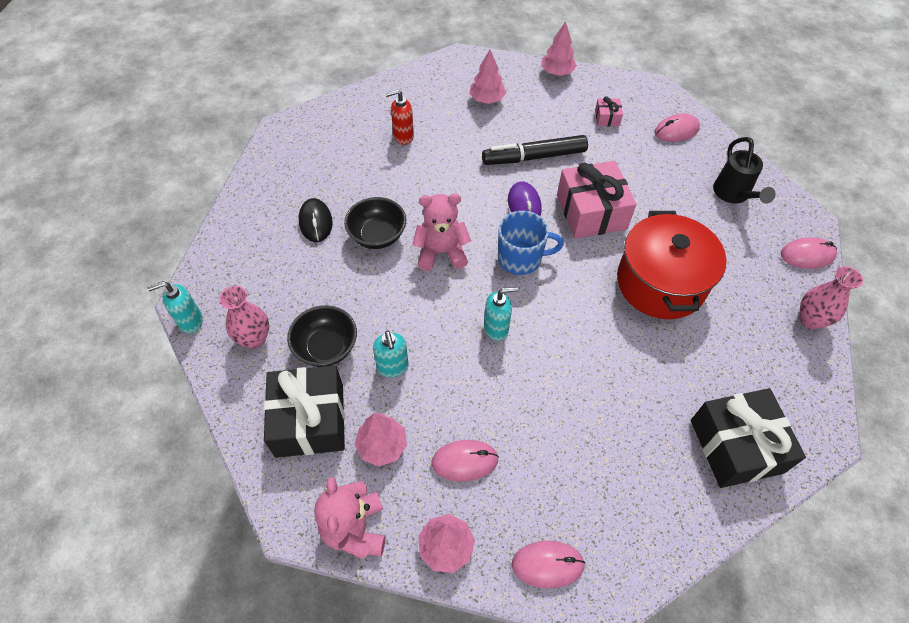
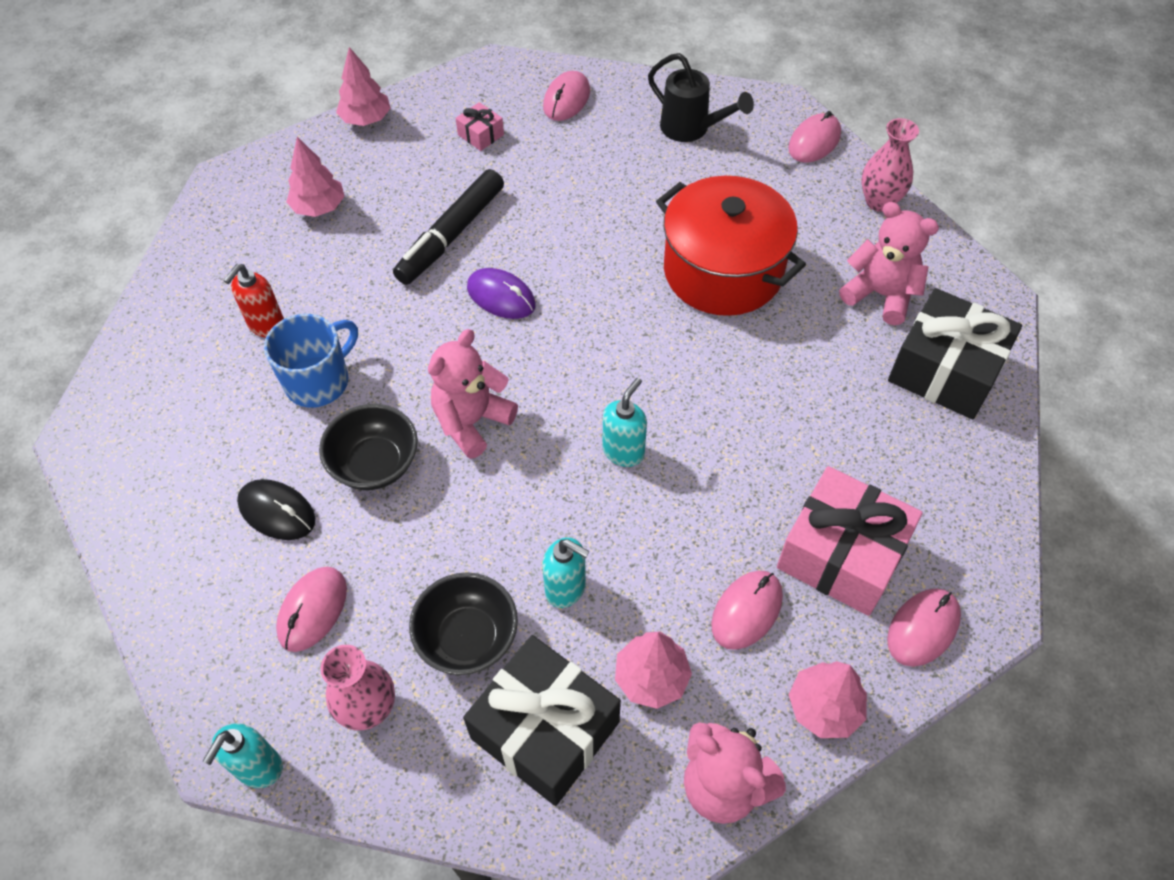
camera: 45 degrees left, 0 degrees up
blue mug [498,211,564,275] -> blue mug moved to [264,314,358,408]
pink gift [557,161,636,239] -> pink gift moved to [777,466,923,616]
none -> pink mouse [276,567,347,652]
none -> pink teddy bear [839,202,939,325]

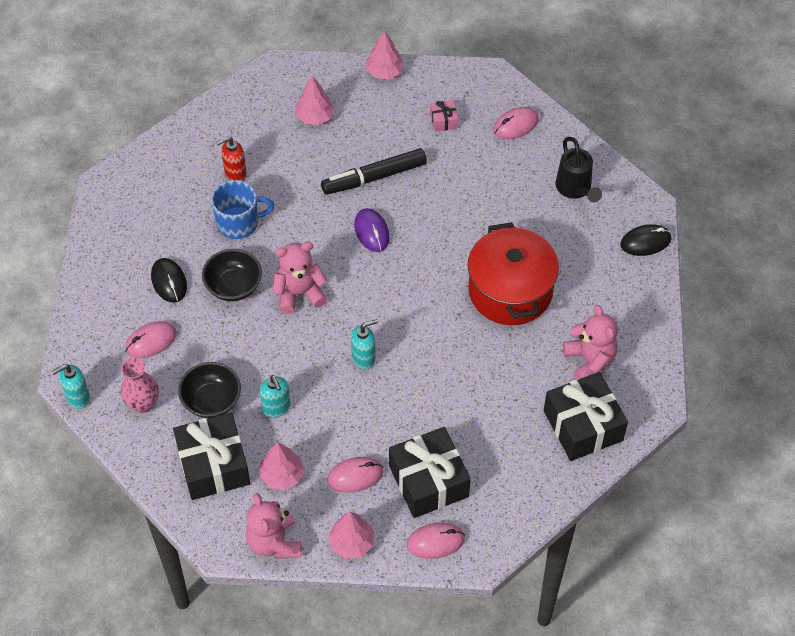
camera: 35 degrees right, 0 degrees up
pink gift [777,466,923,616] -> black gift [389,427,471,518]
pink mouse [788,111,841,163] -> black mouse [620,224,671,256]
pink vase [861,118,919,212] -> none

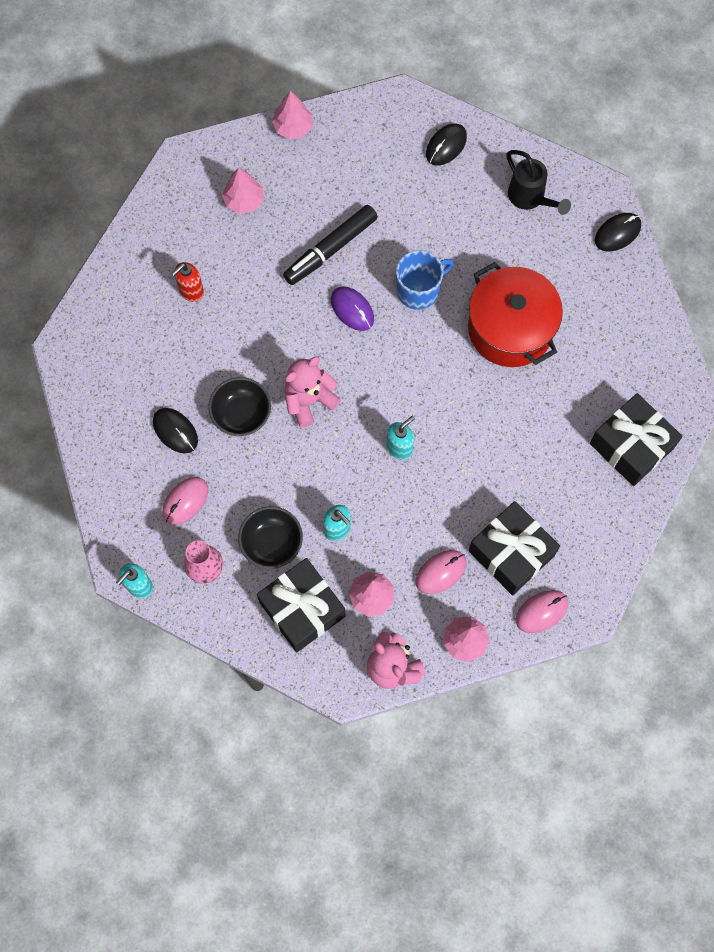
camera: 20 degrees left, 15 degrees up
blue mug [211,180,274,239] -> blue mug moved to [396,250,454,310]
pink gift [430,100,458,132] -> none
pink mouse [493,107,539,139] -> black mouse [426,123,467,166]
pink teddy bear [563,305,618,380] -> none

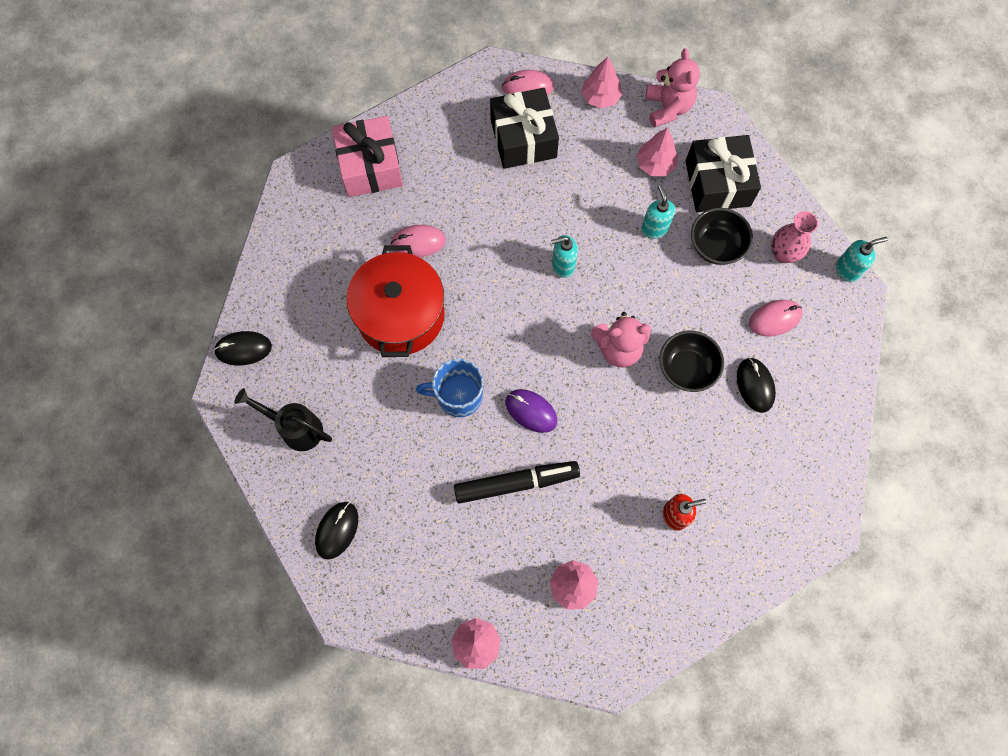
camera: 150 degrees left, 0 degrees up
purple mouse [331,286,374,331] -> purple mouse turned 45 degrees counterclockwise [506,389,557,433]
pink mouse [416,550,466,594] -> pink mouse moved to [390,225,446,257]
black mouse [426,123,467,166] -> black mouse turned 45 degrees counterclockwise [315,502,358,560]
black watering can [507,150,571,215] -> black watering can turned 60 degrees counterclockwise [234,388,332,451]
black gift [590,393,683,486] -> pink gift [332,116,403,197]

